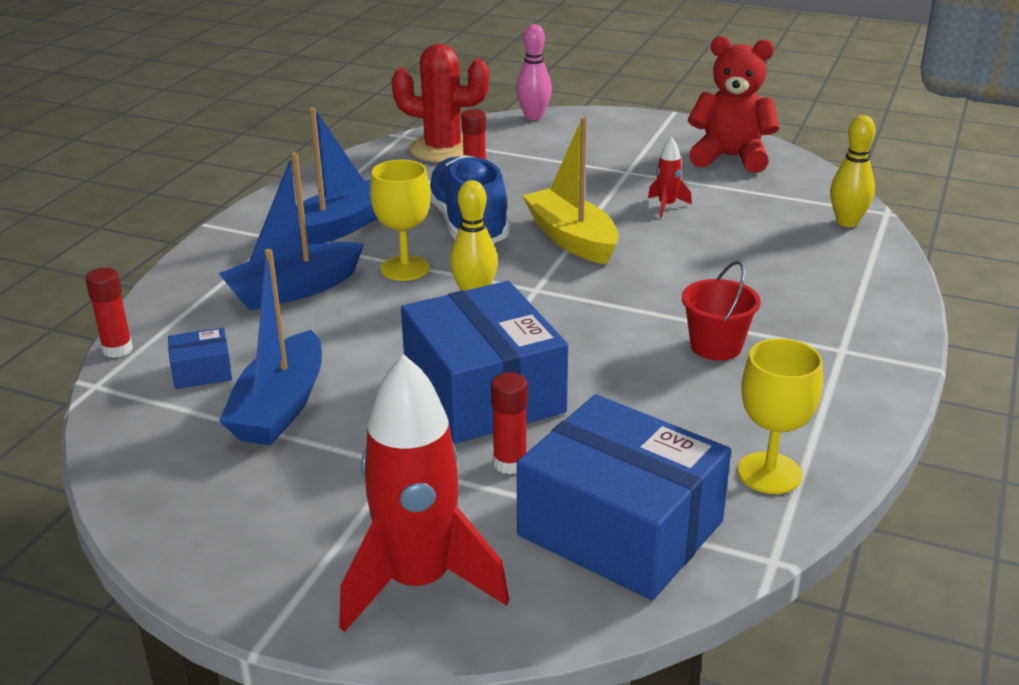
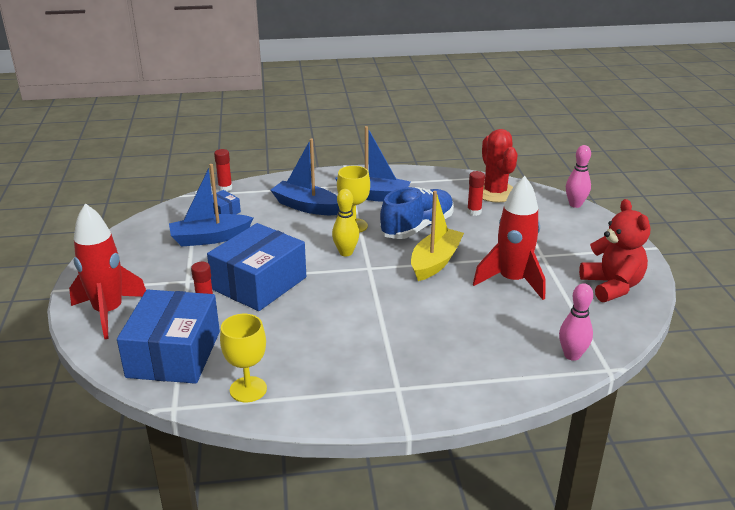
camera: 60 degrees right, 0 degrees up
red rocket [648,137,692,217] -> red rocket [473,176,546,300], size x2.31
red bucket [682,261,761,361] -> none
yellow bowling pin [830,115,876,227] -> pink bowling pin [559,283,593,361]

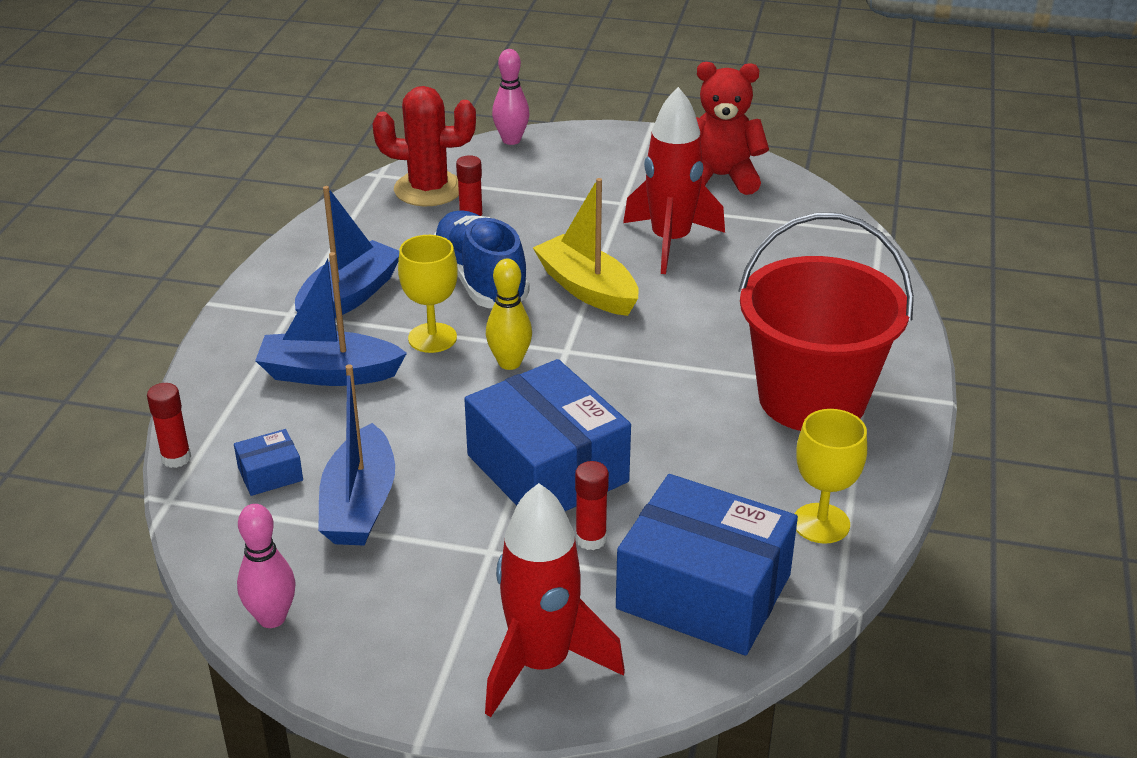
camera: 70 degrees left, 5 degrees up
blue boat [271,138,339,215] -> blue boat turned 45 degrees clockwise [255,252,407,386]
pink bowling pin [559,283,593,361] -> pink bowling pin moved to [237,504,296,628]
none -> red bucket [738,213,914,431]

